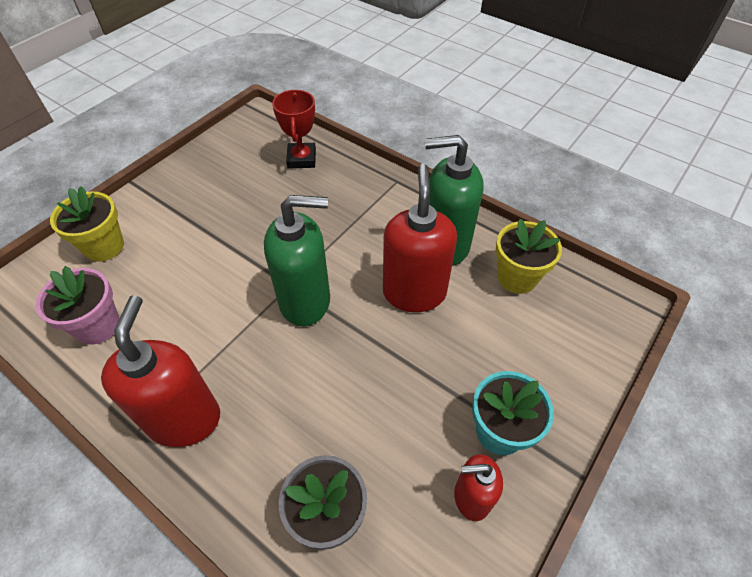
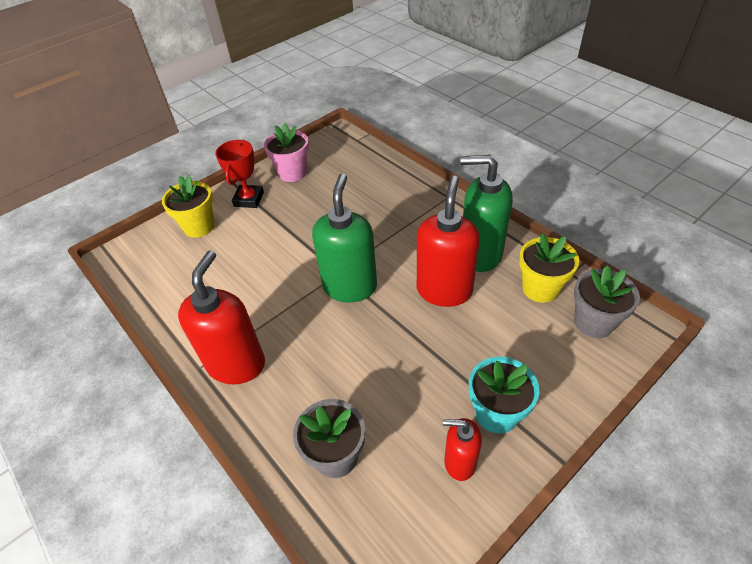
camera: 15 degrees right, 5 degrees down
pink flower pot [36,266,120,344] -> pink flower pot moved to [264,123,309,182]
green soap dispenser [264,195,330,326] -> green soap dispenser turned 90 degrees counterclockwise [312,173,377,302]
red trophy [272,90,316,169] -> red trophy moved to [215,140,264,208]
none -> grey flower pot [574,266,640,338]

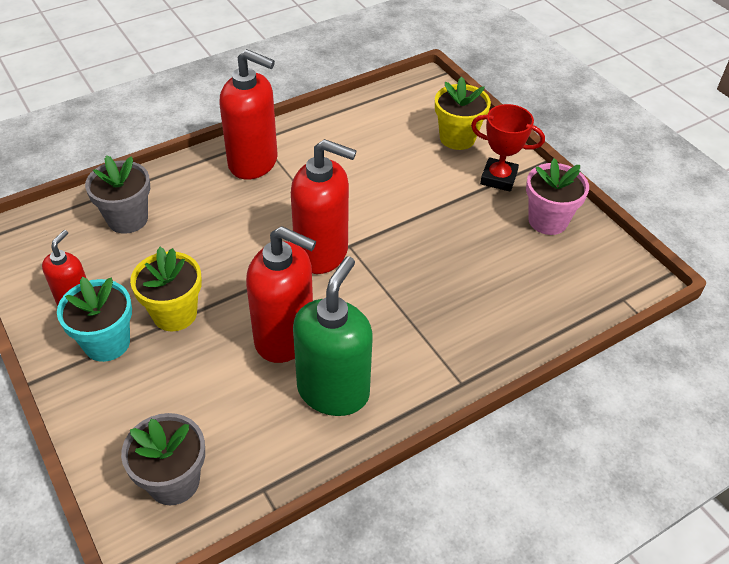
camera: 95 degrees right, 0 degrees up
green soap dispenser [312,173,377,302] -> red soap dispenser [291,139,356,274]
yellow flower pot [519,233,579,303] -> yellow flower pot moved to [130,247,202,331]

